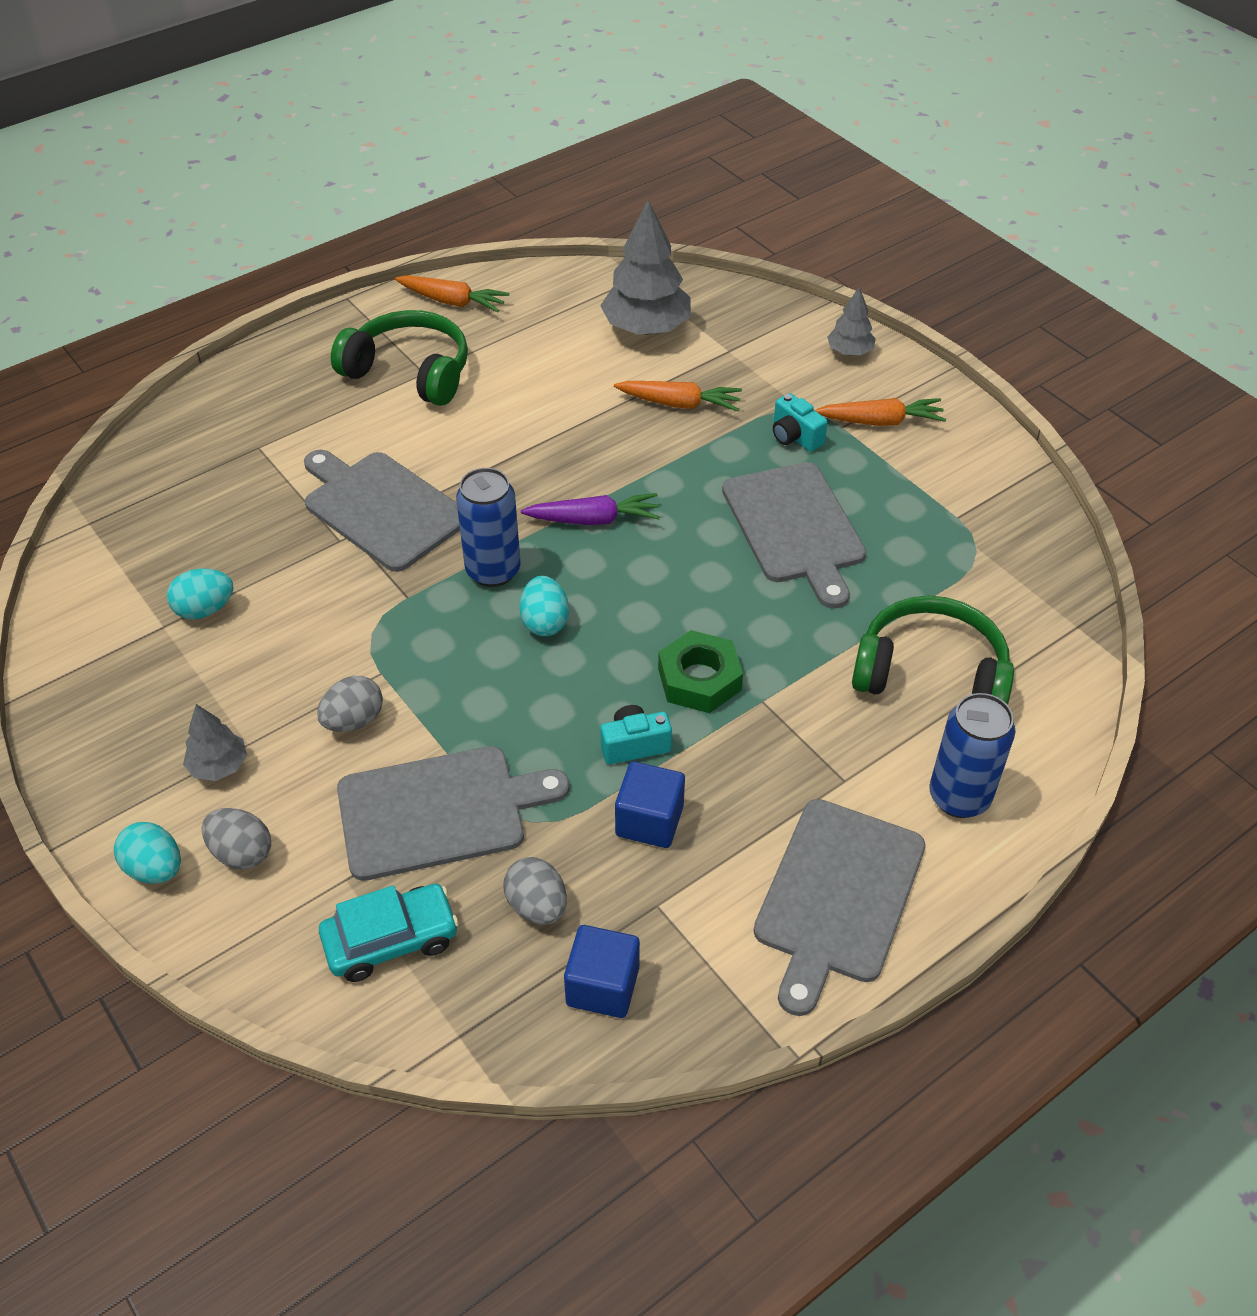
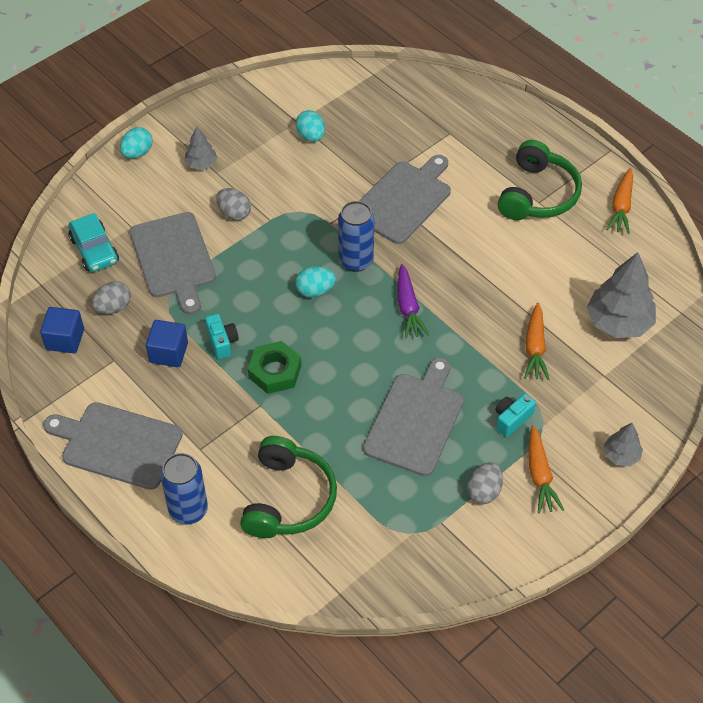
camera: 85 degrees right, 5 degrees up
grey egg [202,808,271,870] -> grey egg moved to [467,462,503,504]
grey cutting board [722,462,866,609] -> grey cutting board turned 135 degrees clockwise [363,357,464,476]

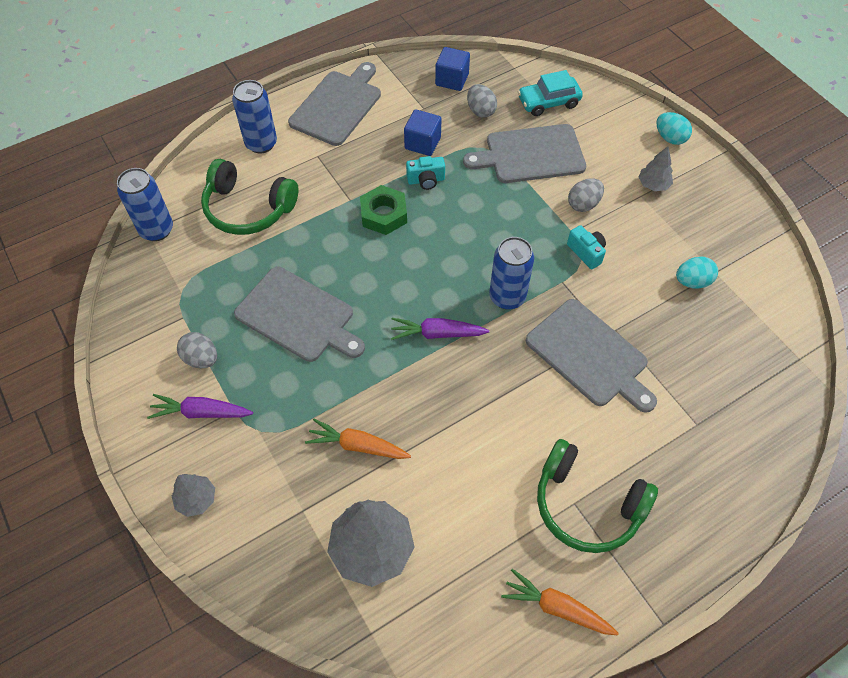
camera: 100 degrees right, 5 degrees up
turquoise egg [295,266,336,297] -> none
turquoise camera [495,393,536,437] -> turquoise camera moved to [567,225,606,269]
orange carrot [529,425,564,513] -> purple carrot [147,394,253,419]
none -> blue can [117,168,173,241]

